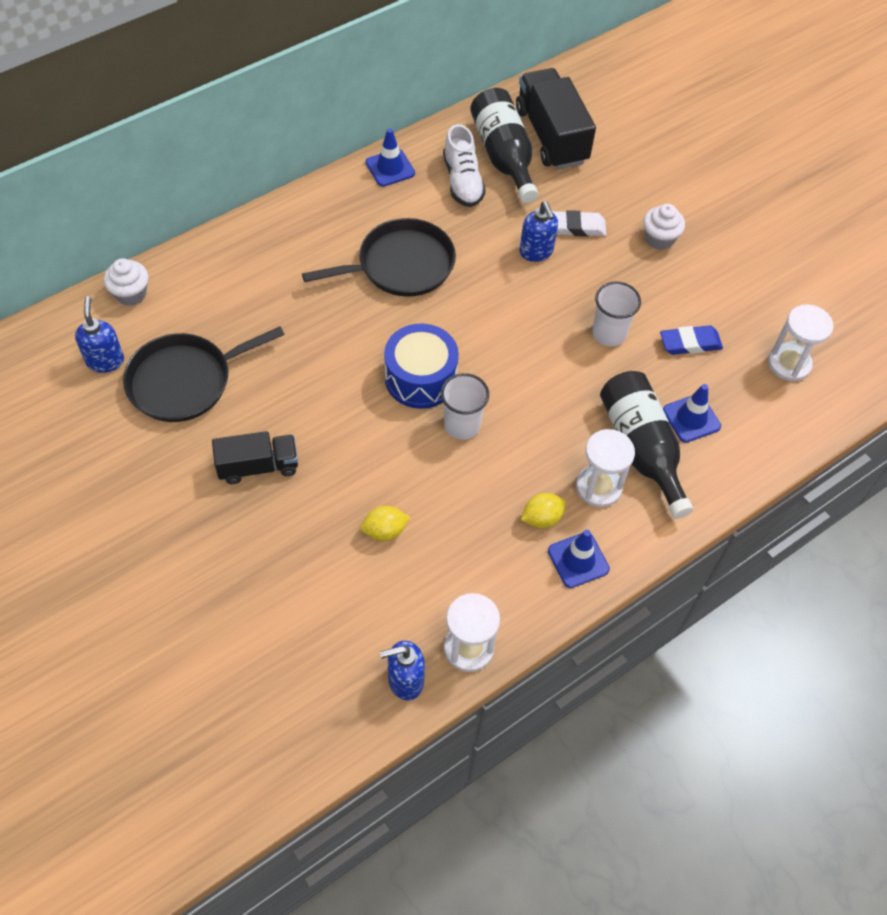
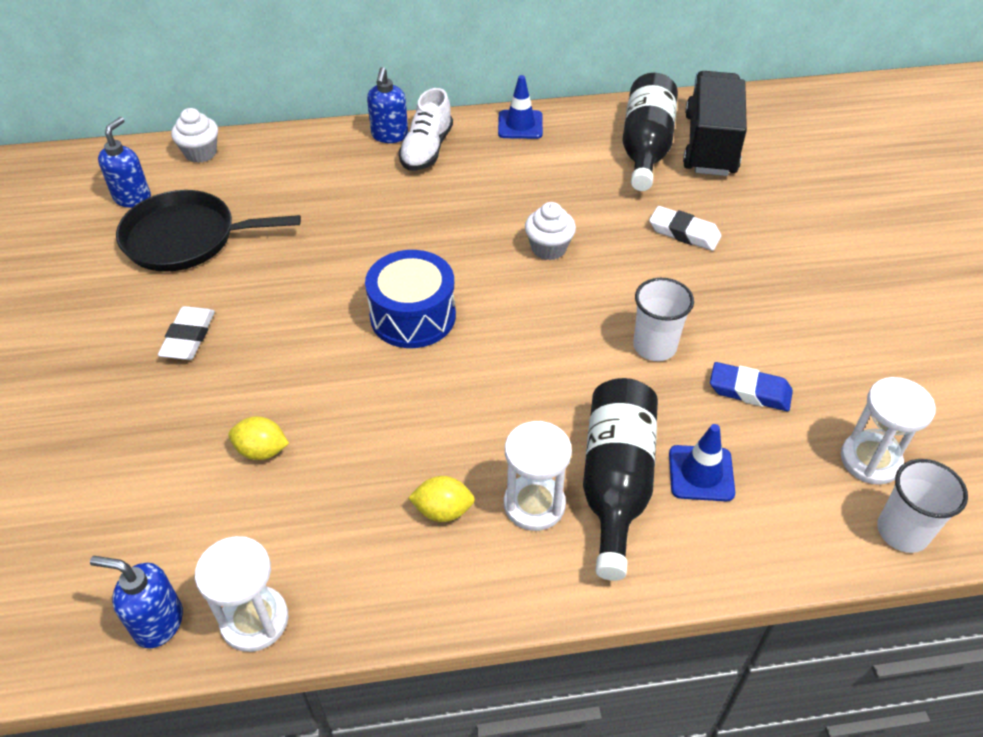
camera: 30 degrees right, 10 degrees down
black truck [212,431,298,484] -> white eraser [158,306,215,360]
black pan [302,218,456,297] -> none
white cup [441,373,489,440] -> white cup moved to [877,459,968,553]
white shoe [443,124,486,207] -> white shoe moved to [398,88,453,171]
blue soap dispenser [520,202,558,262] -> blue soap dispenser moved to [367,67,408,143]
blue traffic cone [548,530,610,588] -> none
white cupcake [643,204,685,250] -> white cupcake moved to [525,202,576,260]

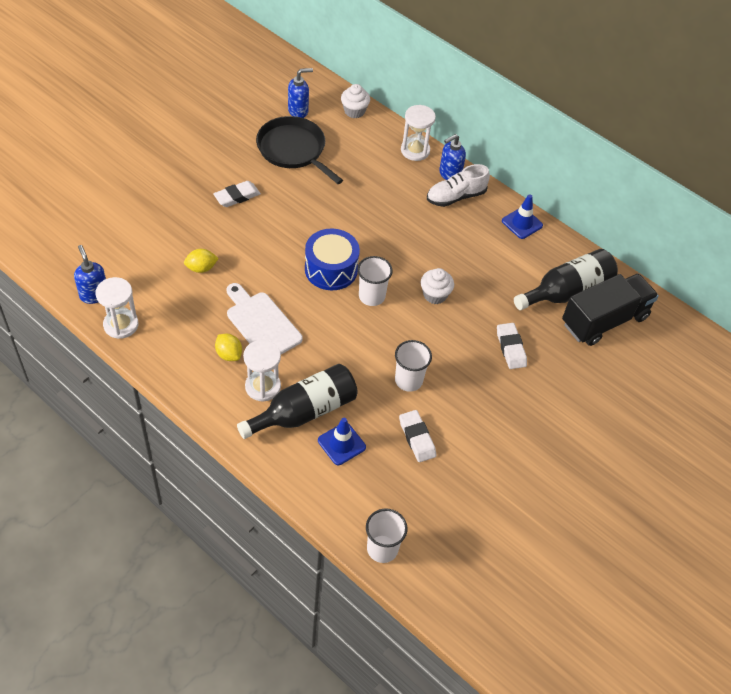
camera: 45 degrees right, 5 degrees up
yellow lemon [228,416,289,460] -> yellow lemon turned 75 degrees counterclockwise [184,249,219,273]
blue eraser [710,362,793,411] -> white eraser [399,410,436,462]
white hourglass [841,377,936,485] -> white hourglass moved to [401,105,436,161]
none -> white cutting board [227,283,303,354]
none -> white cup [357,256,393,306]

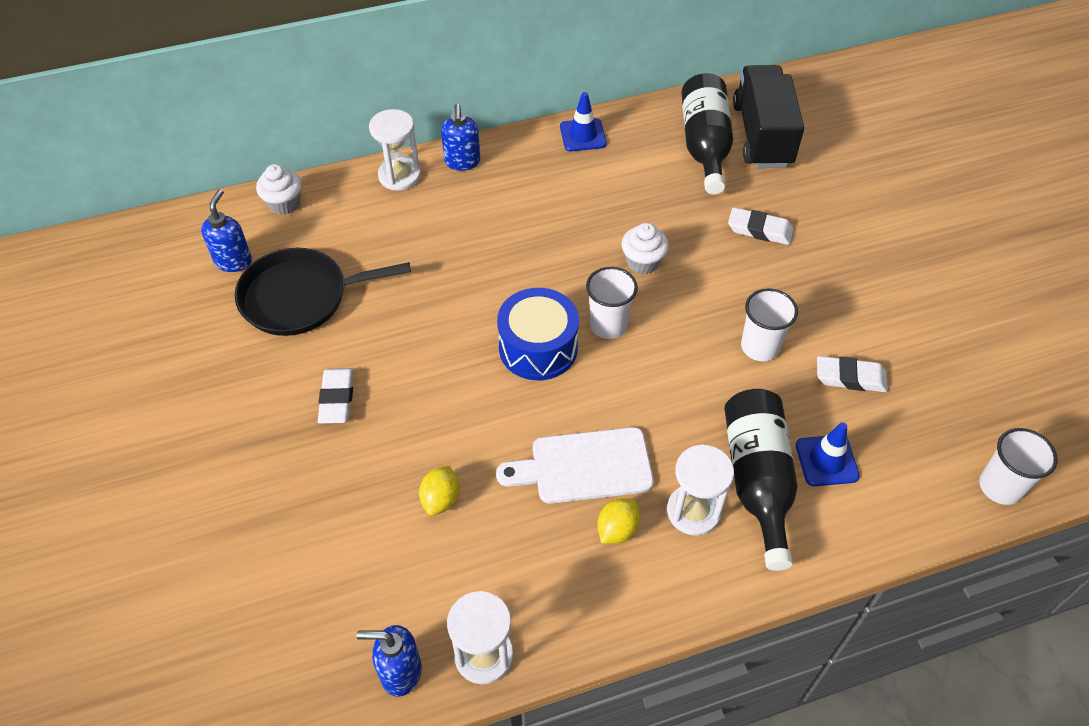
camera: 55 degrees left, 0 degrees up
yellow lemon [215,334,242,361] -> yellow lemon turned 45 degrees counterclockwise [597,498,640,544]
white shoe [427,164,490,207] -> none

